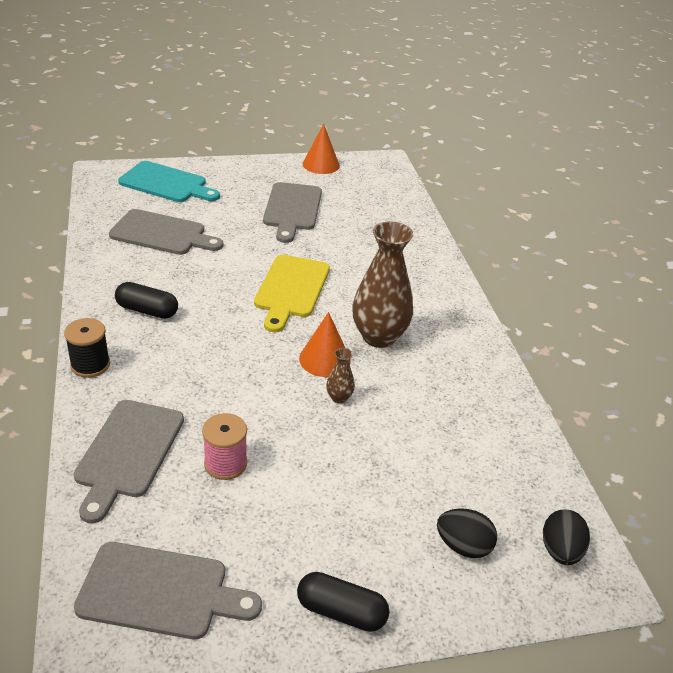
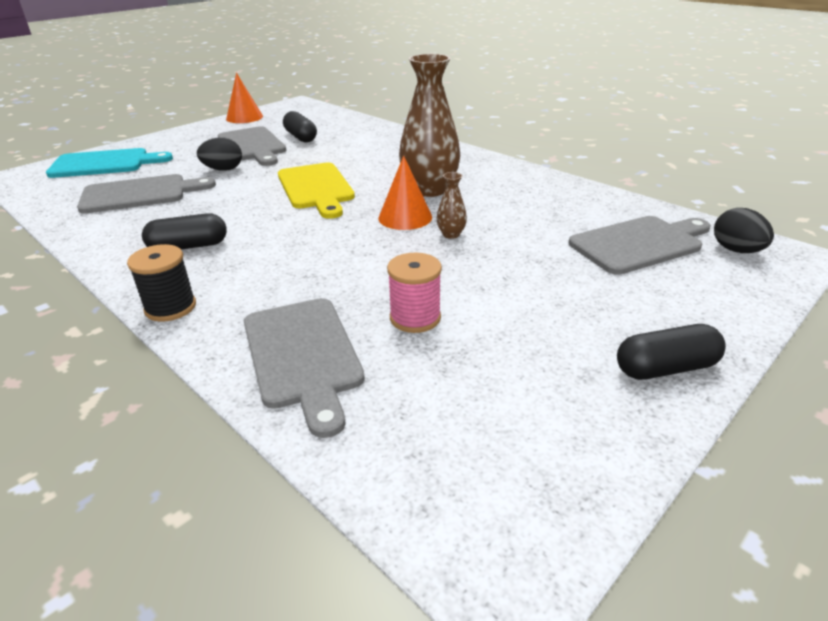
camera: 30 degrees left, 5 degrees down
grey cutting board [74,542,262,639] -> grey cutting board moved to [569,216,711,275]
black egg [437,508,497,558] -> black egg moved to [197,137,242,171]
none -> black capsule [283,111,317,143]

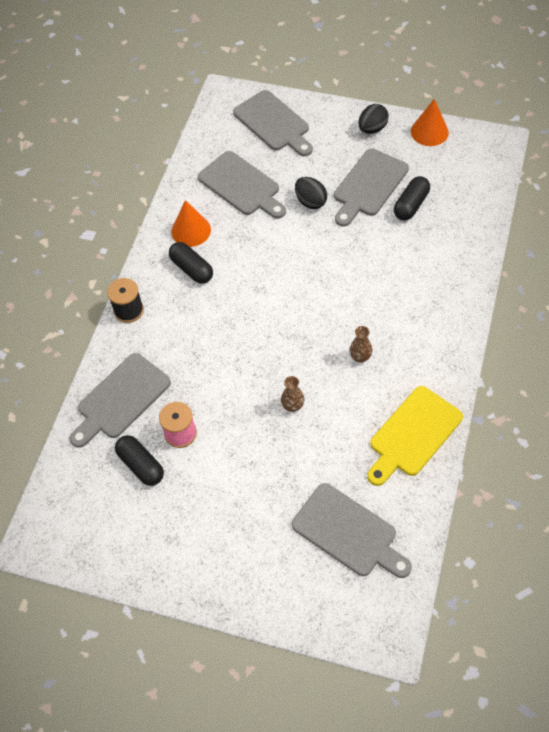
camera: 65 degrees right, 25 degrees up
turquoise cutting board [46,148,173,178] -> grey cutting board [233,90,313,156]
yellow cutting board [278,163,355,219] -> yellow cutting board moved to [367,386,463,486]
orange cone [378,155,432,230] -> orange cone moved to [171,200,211,247]
brown vase [399,54,460,197] -> brown vase [349,326,372,363], size x0.43
black capsule [617,324,726,380] -> black capsule moved to [115,435,164,486]
black egg [714,208,774,253] -> black egg moved to [358,104,389,134]

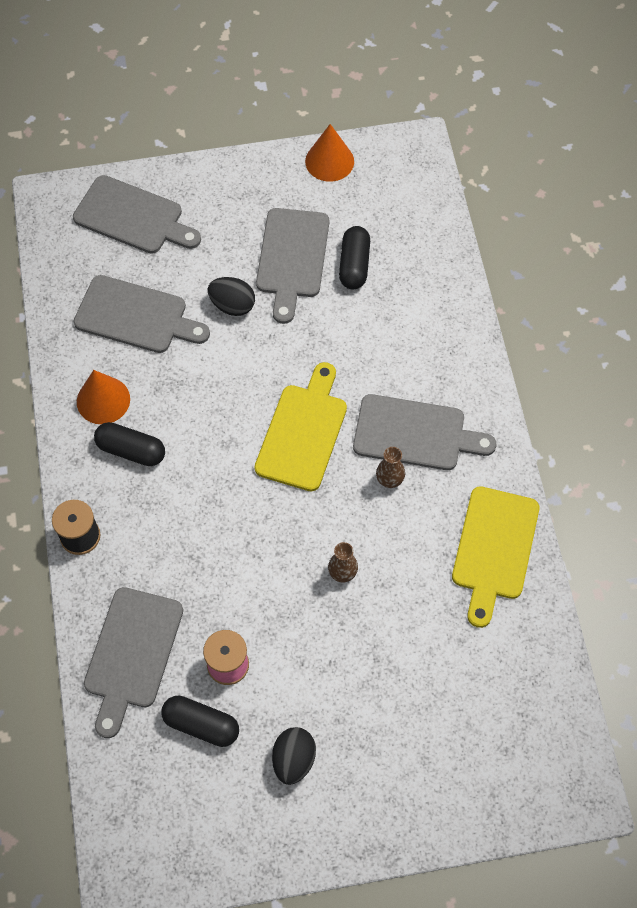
camera: 30 degrees left, 5 degrees up
grey cutting board [292,483,412,578] -> grey cutting board moved to [353,394,496,470]
black egg [358,104,389,134] -> black egg moved to [272,727,316,785]
none -> yellow cutting board [254,362,347,491]

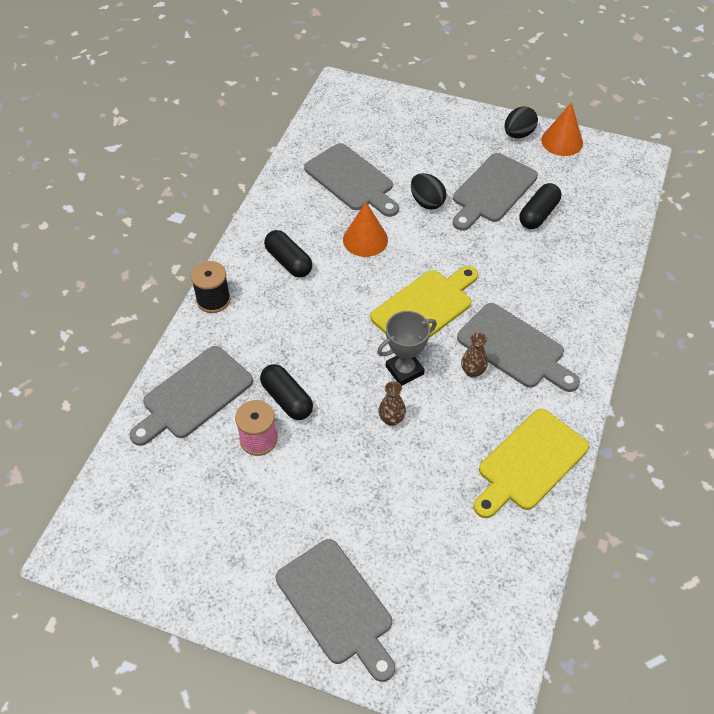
camera: 30 degrees right, 10 degrees down
grey cutting board [73,175,201,254] -> grey cutting board moved to [276,539,395,682]
orange cone [77,370,130,424] -> orange cone moved to [343,202,388,257]
black capsule [161,695,239,747] -> black capsule moved to [260,364,313,420]
black egg [272,727,316,785] -> black egg moved to [504,106,538,138]
none -> grey trophy [377,311,437,386]

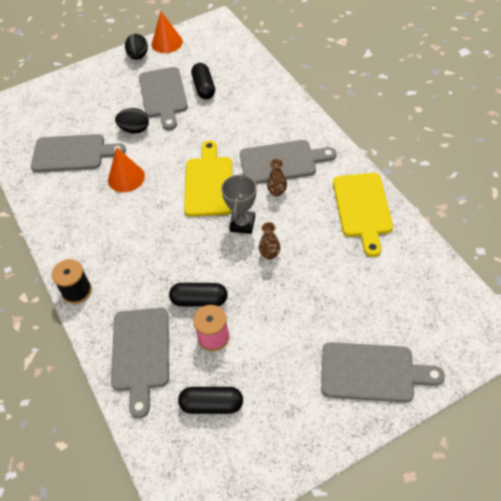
camera: 45 degrees left, 0 degrees up
black capsule [264,230,312,278] -> black capsule moved to [178,387,243,414]

